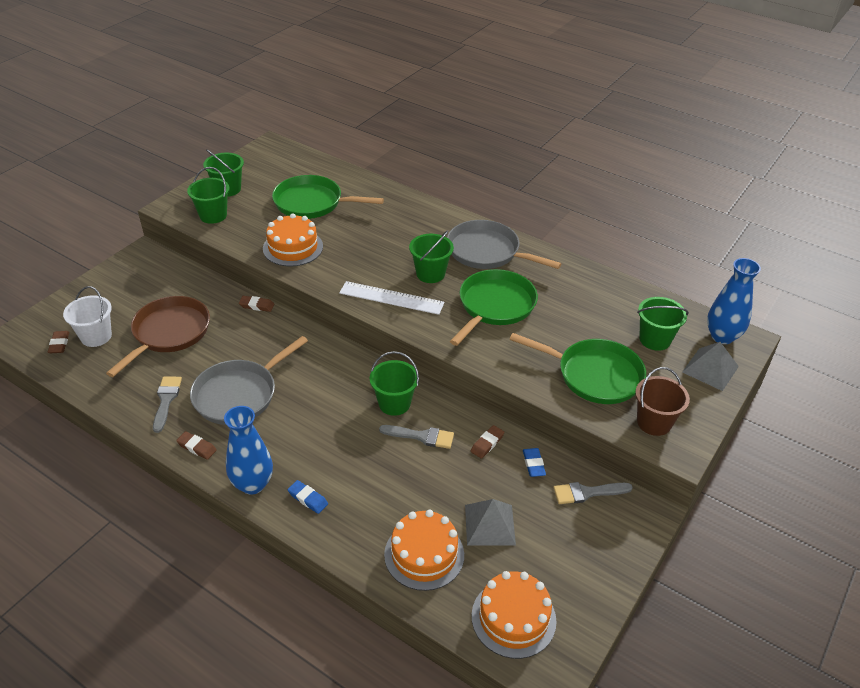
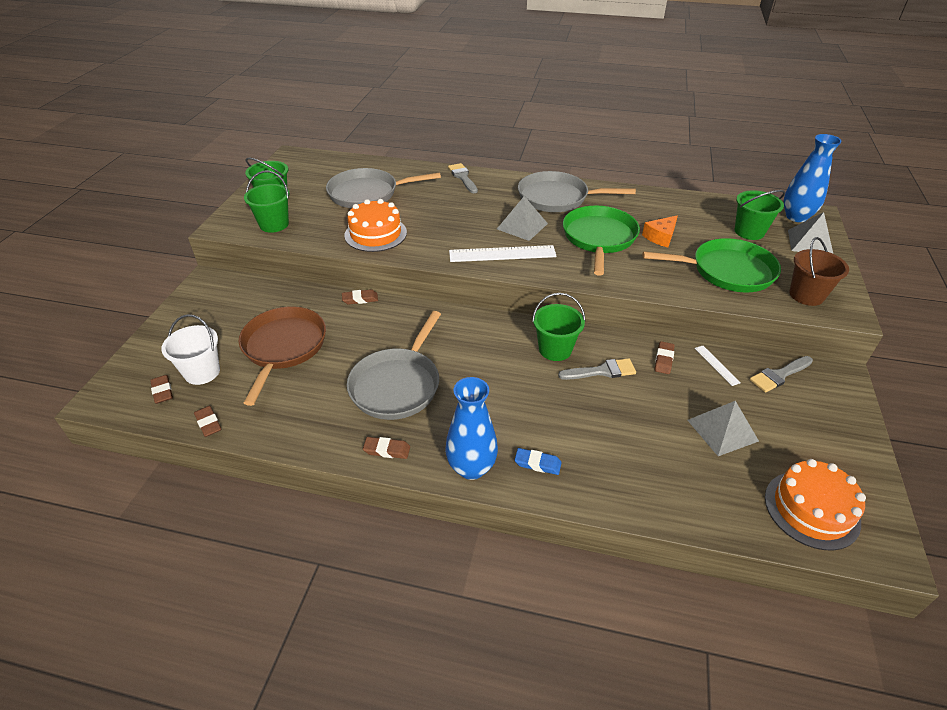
camera: 20 degrees left, 0 degrees up
grey brush [153,376,182,433] -> grey brush moved to [448,163,478,193]
green pan [272,175,384,219] -> grey pan [326,168,441,208]
orange cake [384,510,464,591] -> none
green bucket [409,230,454,283] -> grey pyramid [497,196,548,241]
blue eraser [523,448,546,477] -> white ruler [695,346,741,386]
none -> brown eraser [194,406,222,437]
none -> orange cheese [642,215,678,247]

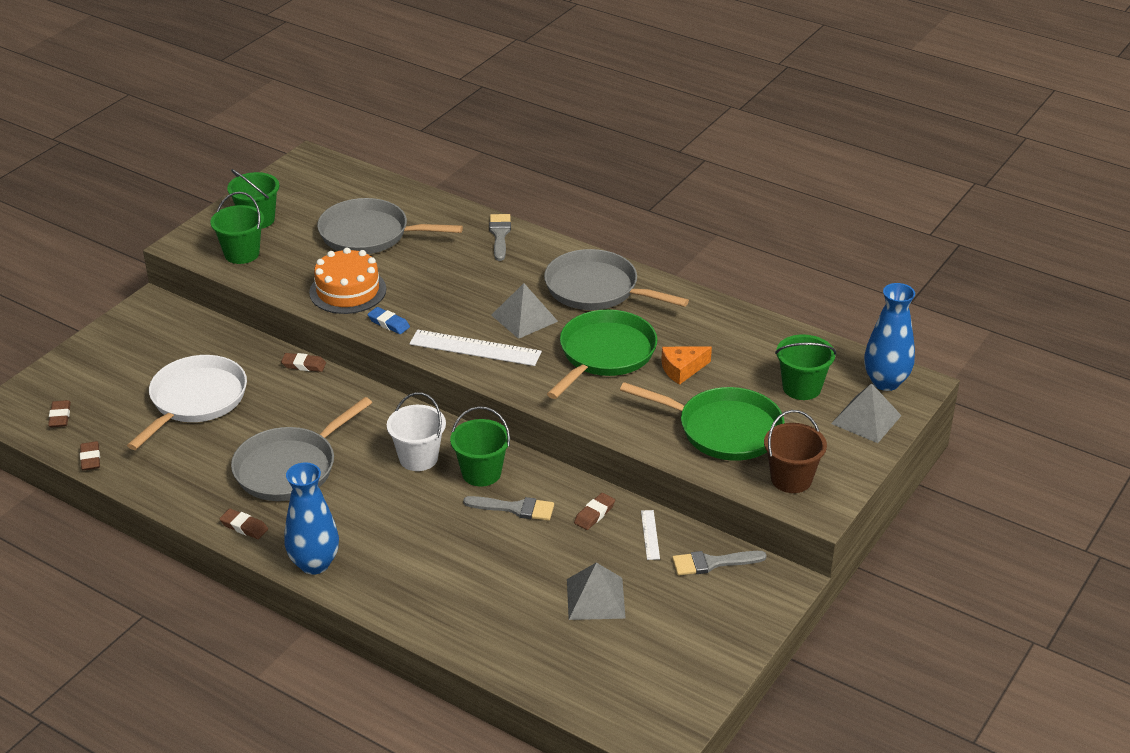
camera: 20 degrees right, 5 degrees down
white bucket [161,314,220,385] -> white bucket moved to [387,392,446,471]
brown pan [239,307,326,406] -> white pan [127,355,247,450]
blue eraser [515,448,561,475] -> blue eraser moved to [368,307,410,334]
orange cake [765,459,866,550] -> none

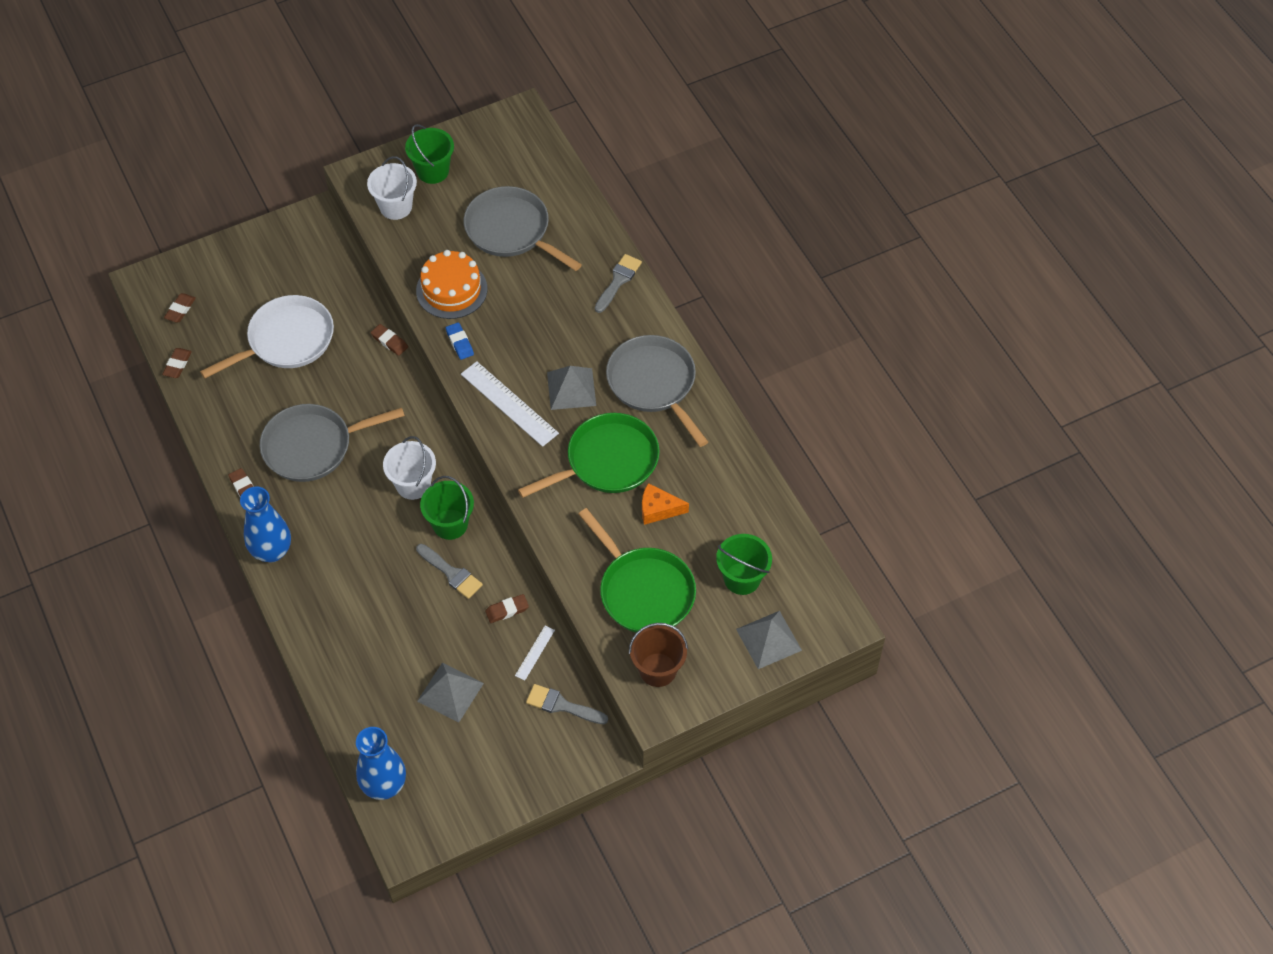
camera: 30 degrees right, 20 degrees up
green bucket [210,192,264,264] -> white bucket [367,156,417,220]
blue vase [864,283,915,391] -> blue vase moved to [356,727,406,800]

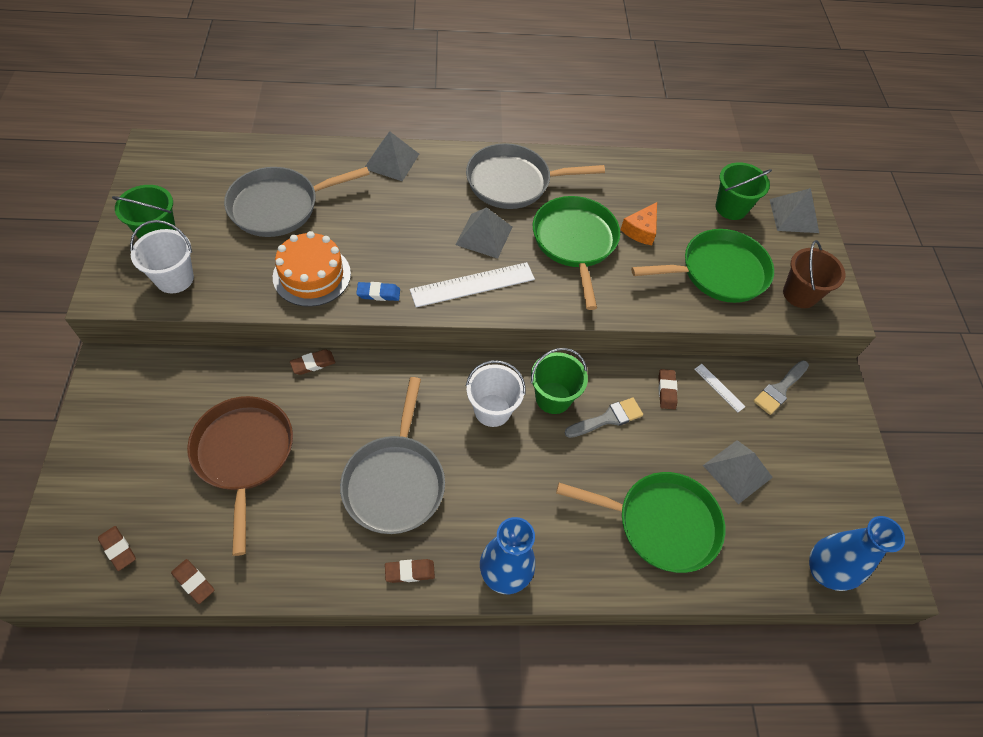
camera: 70 degrees left, 0 degrees up
white pan [200,295,334,378] -> brown pan [187,396,293,556]
grey brush [595,254,642,313] -> grey pyramid [365,131,419,181]
none -> green pan [556,472,725,573]

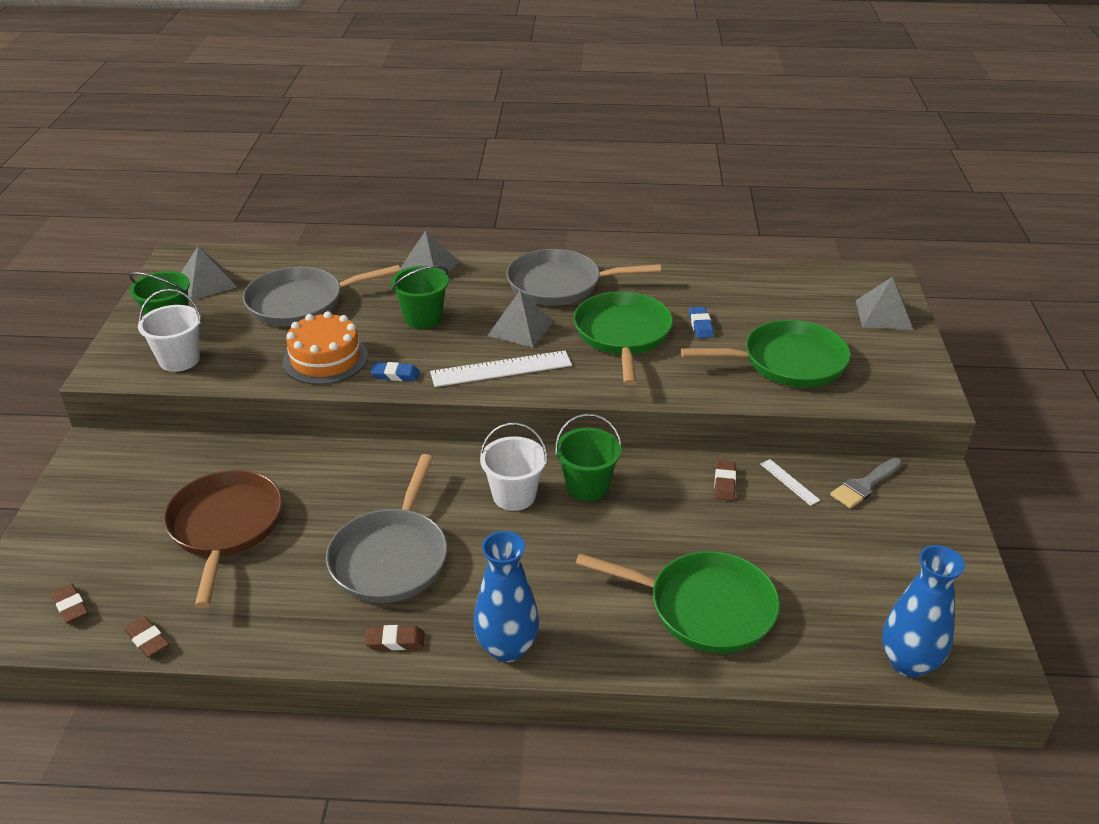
camera: 10 degrees right, 20 degrees down
brown eraser [290,349,335,375] -> none
grey brush [564,397,643,438] -> none
orange cheese [620,202,657,245] -> blue eraser [689,307,714,338]
grey pyramid [703,440,773,504] -> grey pyramid moved to [181,246,237,300]
green bucket [716,162,772,220] -> green bucket moved to [391,265,449,329]
brown bucket [783,240,846,308] -> none

